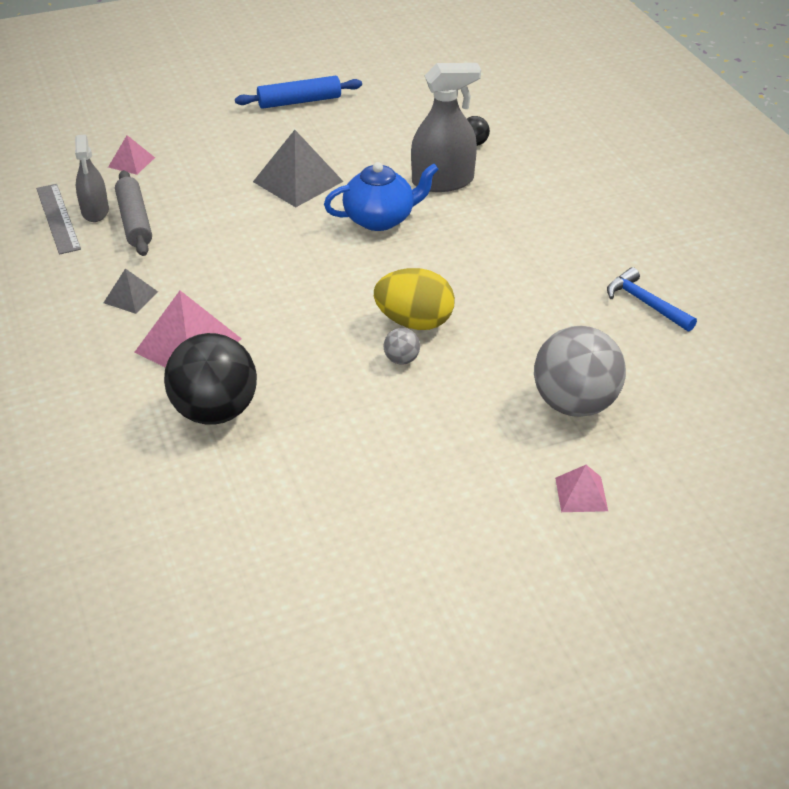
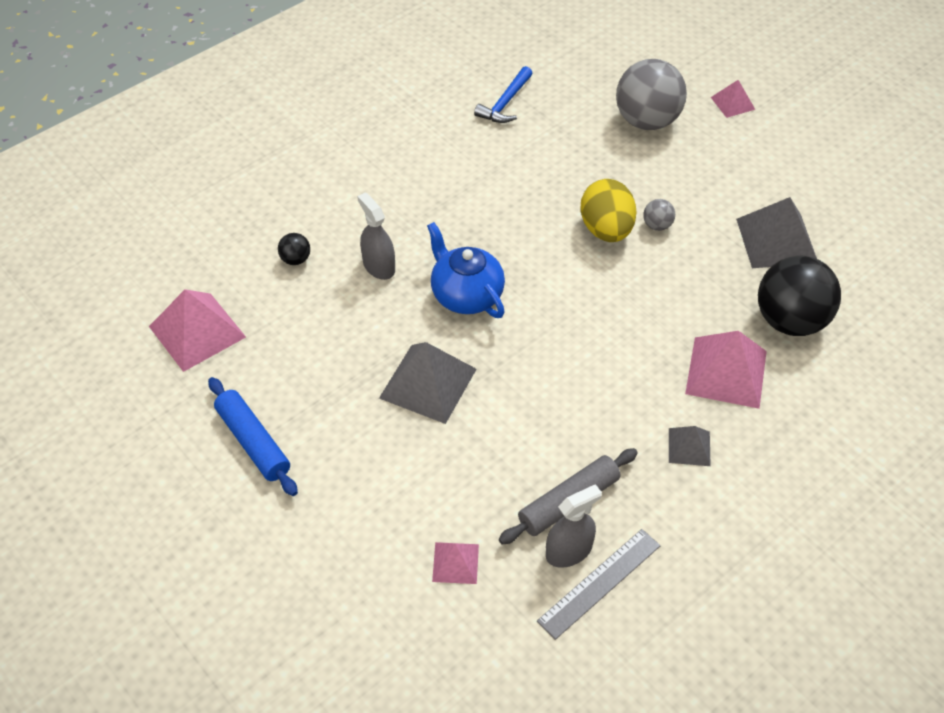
camera: 110 degrees left, 10 degrees up
grey spray bottle [411,63,481,192] -> grey spray bottle [357,192,395,280], size x0.65
none -> pink pyramid [149,289,246,372]
none -> grey pyramid [736,197,817,268]

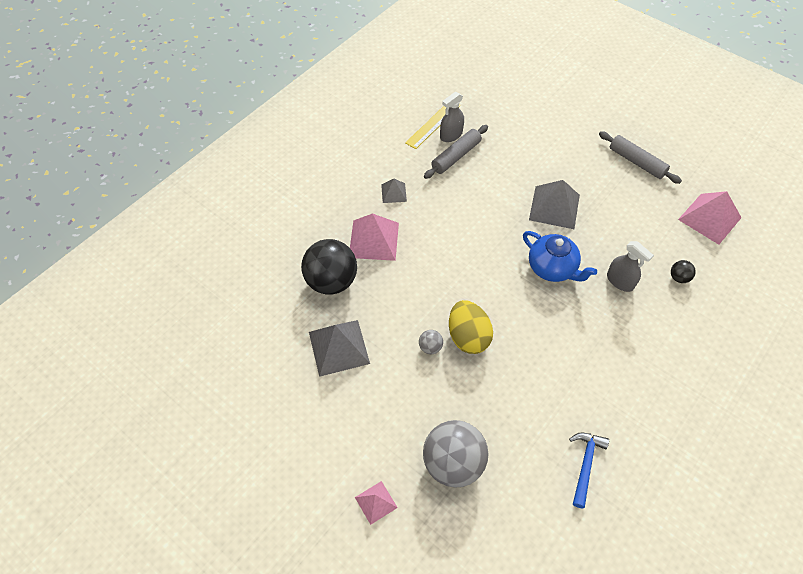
camera: 170 degrees right, 5 degrees up
blue rolling pin [208,377,298,496] -> grey rolling pin [599,131,682,184]
pink pyramid [432,542,479,584] -> none
grey ruler [537,529,661,640] -> yellow ruler [405,105,460,149]

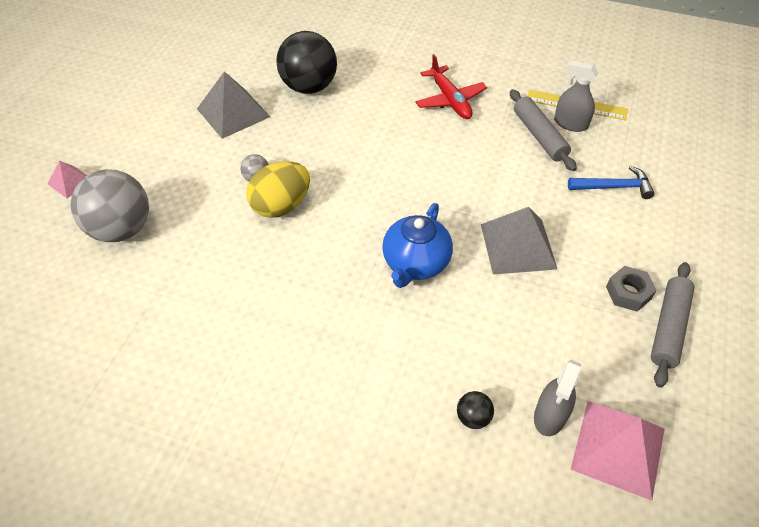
camera: 70 degrees right, 5 degrees down
pink pyramid [350,213,399,261] -> none
grey pyramid [381,178,407,203] -> red plane [415,54,487,119]
grey rolling pin [424,125,488,179] -> grey rolling pin turned 45 degrees clockwise [510,89,577,171]
blue hammer [569,433,609,508] -> blue hammer moved to [568,166,655,199]
grey spray bottle [607,241,654,292] -> grey spray bottle moved to [534,360,581,436]
none -> grey nut [606,266,657,312]

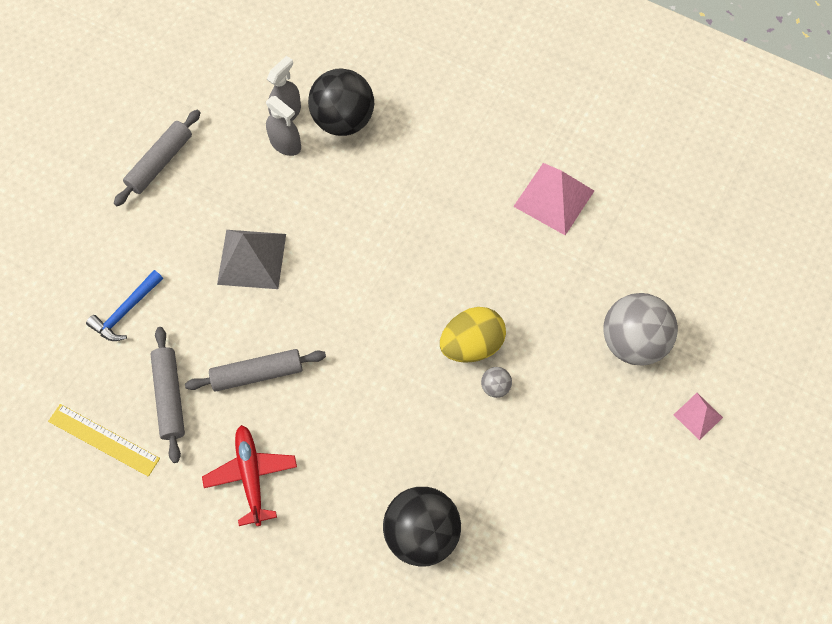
camera: 170 degrees left, 15 degrees up
grey pyramid [197,71,270,139] -> none
blue teapot [382,203,453,288] -> none
black ball [457,391,494,429] -> black ball [308,68,374,136], size x2.35
grey spray bottle [554,60,598,132] -> grey spray bottle moved to [266,96,301,156]
blue hammer [568,166,655,199] -> blue hammer turned 60 degrees counterclockwise [86,270,163,341]
pink pyramid [570,401,664,501] -> pink pyramid moved to [513,163,594,235]
grey nut [606,266,657,312] -> none
none -> grey rolling pin [185,349,326,392]

